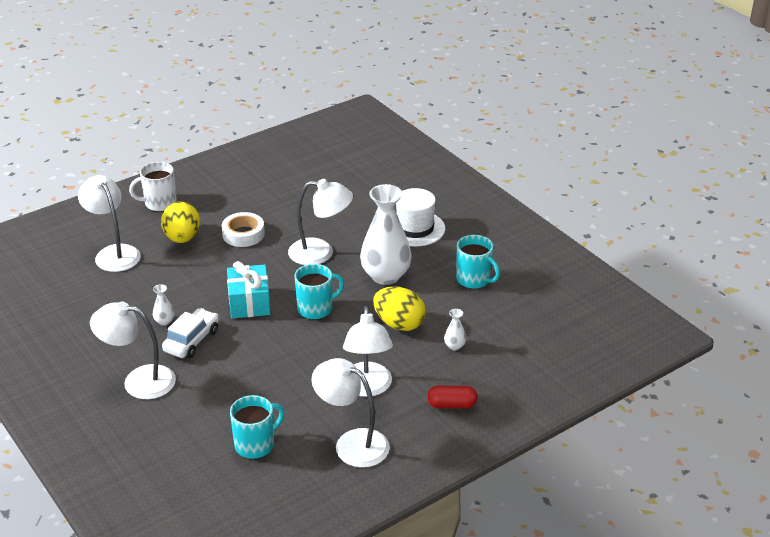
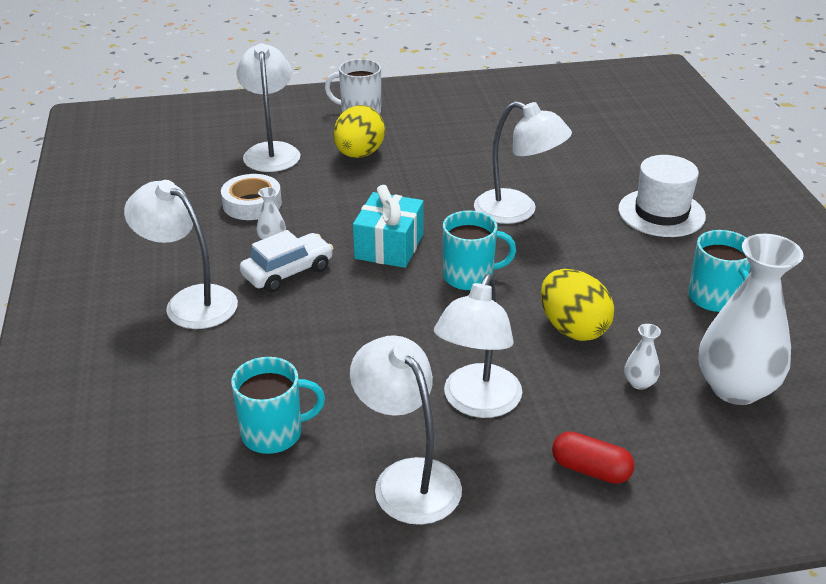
camera: 25 degrees right, 0 degrees up
white tape [222,212,265,247] -> white tape moved to [221,174,282,220]
white vase [360,184,412,285] -> white vase moved to [698,234,804,405]

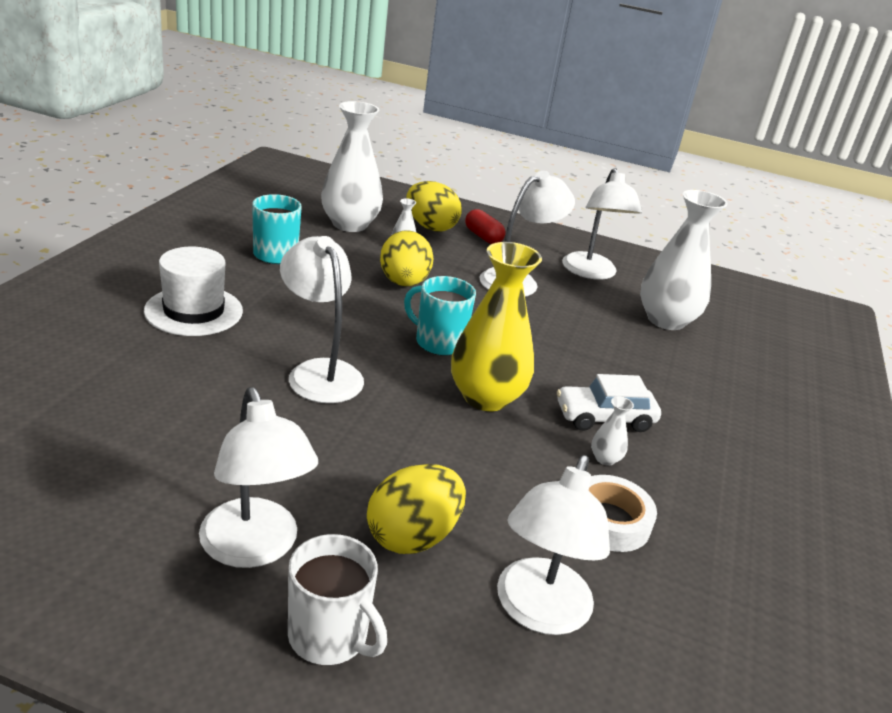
camera: 155 degrees left, 5 degrees down
white lamp [124,180,238,329] -> white lamp moved to [199,387,318,568]
turquoise mug [231,357,325,454] -> white vase [640,190,728,330]
turquoise gift [353,185,424,268] -> yellow vase [451,242,542,411]
none -> yellow egg [406,181,462,232]

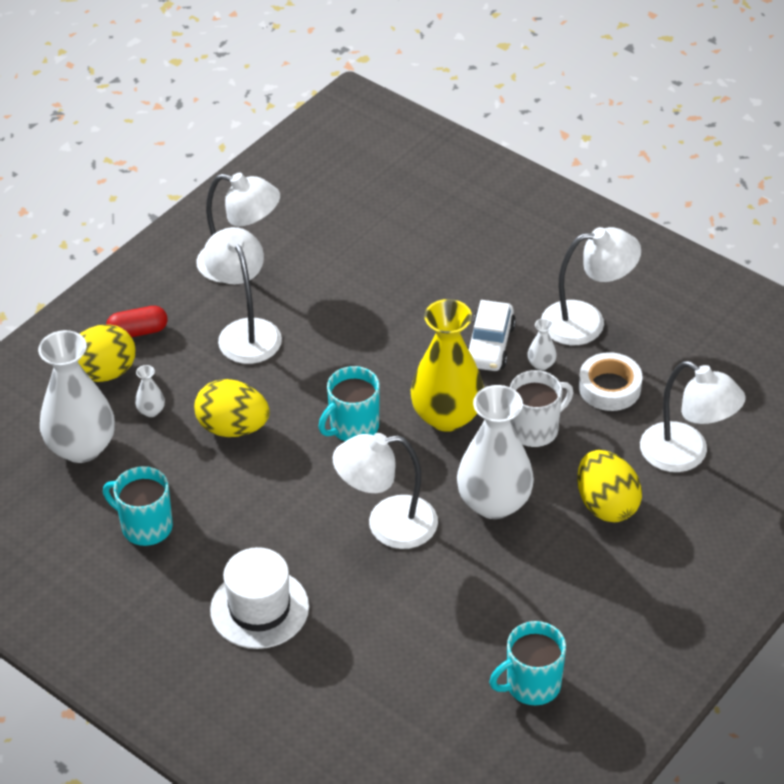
camera: 65 degrees left, 15 degrees up
white lamp [199,387,318,568] -> white lamp moved to [541,227,641,345]
white mug [288,534,387,665] -> white mug moved to [510,370,573,447]
white vase [640,190,728,330] -> white vase moved to [457,385,534,519]
none -> turquoise mug [489,621,566,705]

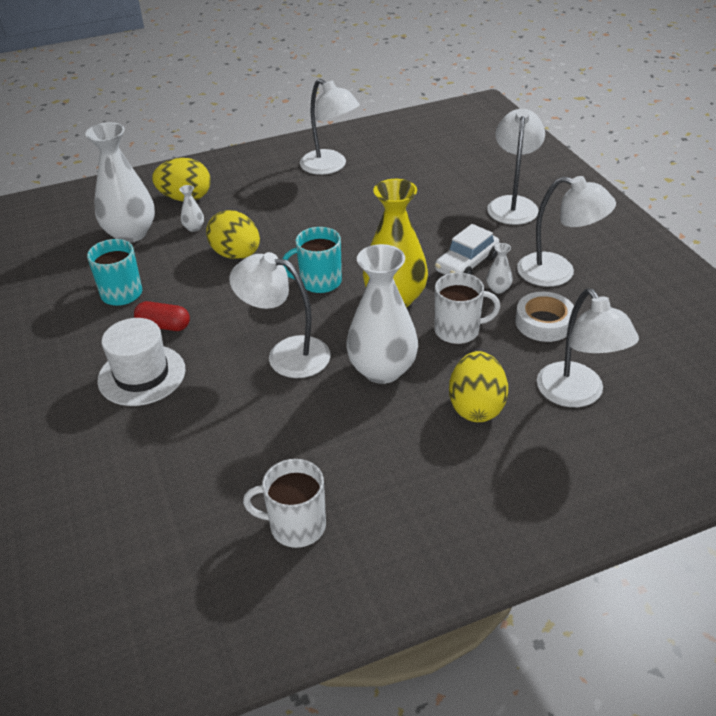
camera: 30 degrees right, 5 degrees down
red capsule [106,306,168,337] -> red capsule moved to [134,301,190,331]
white lamp [203,227,282,364] -> white lamp moved to [487,109,545,225]
turquoise mug [489,621,566,705] -> white mug [243,459,326,548]

